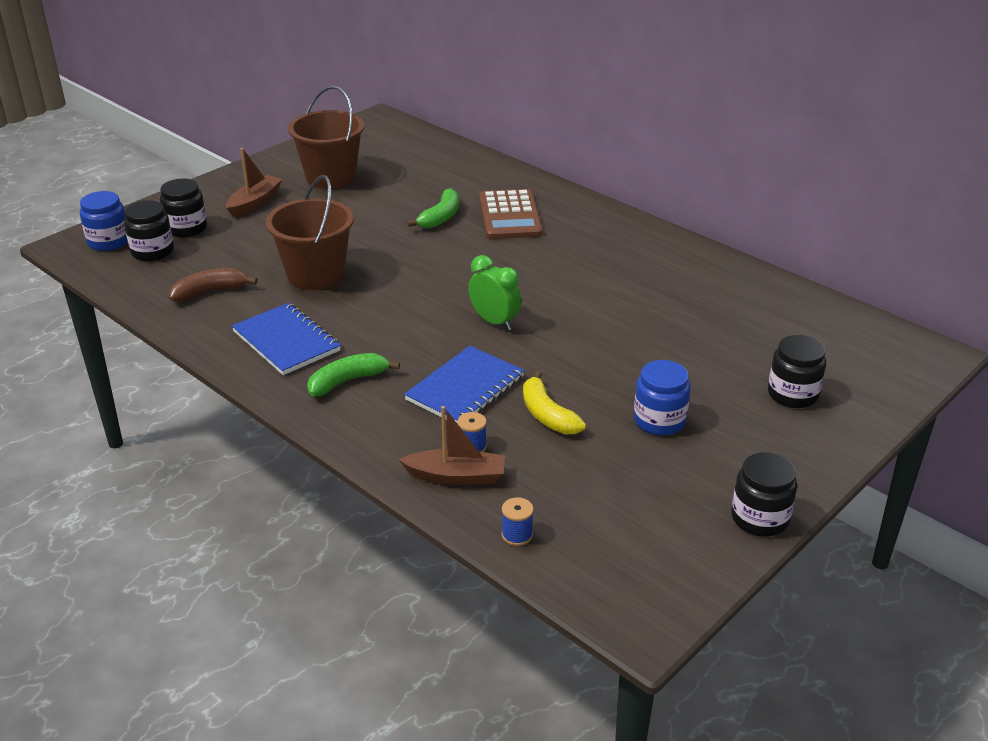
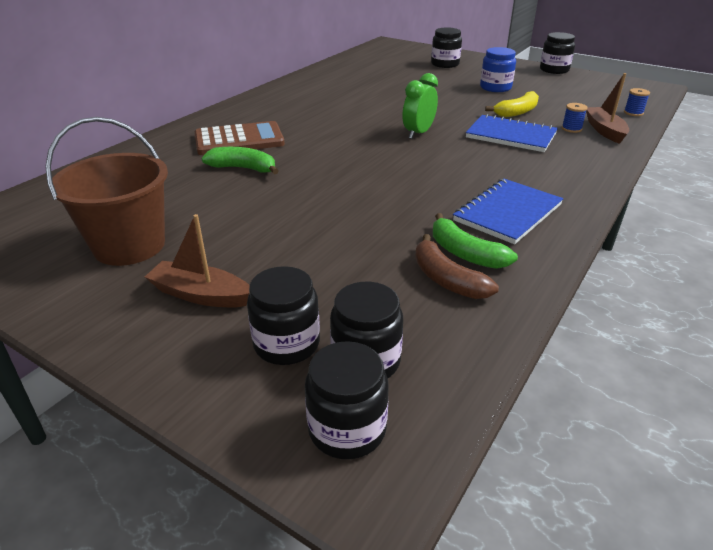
camera: 100 degrees left, 0 degrees up
blue jar [80,191,128,251] -> black jar [305,341,389,459]
brown bucket [266,175,354,290] -> none
green banana [307,353,400,396] -> green banana moved to [433,213,518,269]

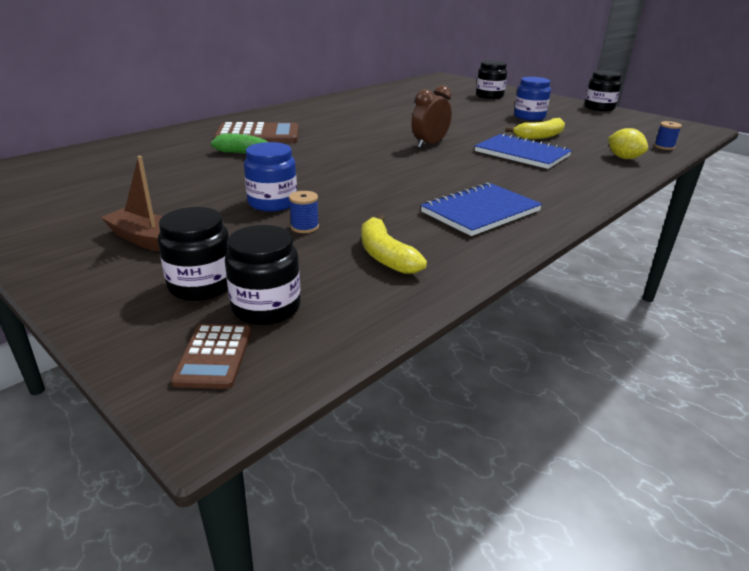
camera: 10 degrees right, 5 degrees down
brown bucket [45,117,168,266] -> none
black jar [305,341,389,459] -> brown calculator [171,324,251,389]
green clock [403,73,438,139] -> brown clock [412,85,452,148]
brown banana [415,234,499,299] -> yellow banana [361,215,427,274]
green banana [433,213,518,269] -> none
blue spool [562,103,588,133] -> blue spool moved to [289,191,319,233]
brown boat [586,73,629,144] -> yellow lemon [608,128,648,159]
none -> blue jar [244,142,297,212]

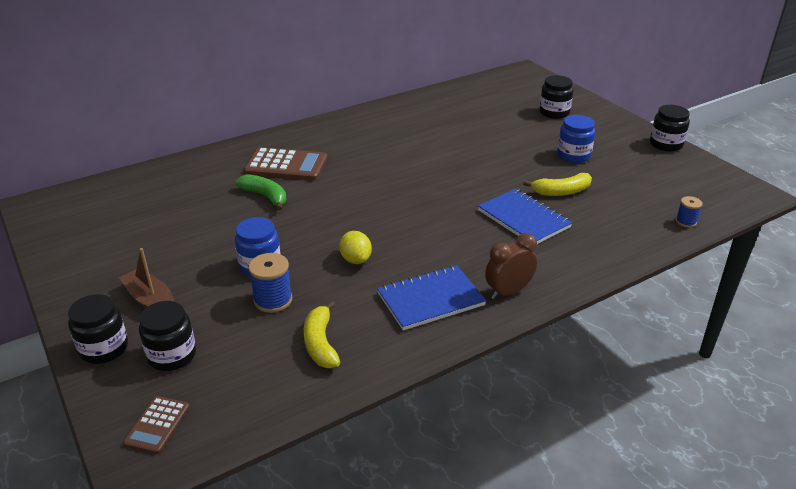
camera: 15 degrees right, 5 degrees up
black jar [225,225,301,325] -> black jar moved to [68,294,128,364]
blue spool [289,191,319,233] -> blue spool [248,253,292,313], size x1.64
brown clock [412,85,452,148] -> brown clock moved to [485,233,537,299]
yellow lemon [608,128,648,159] -> yellow lemon moved to [339,231,372,264]

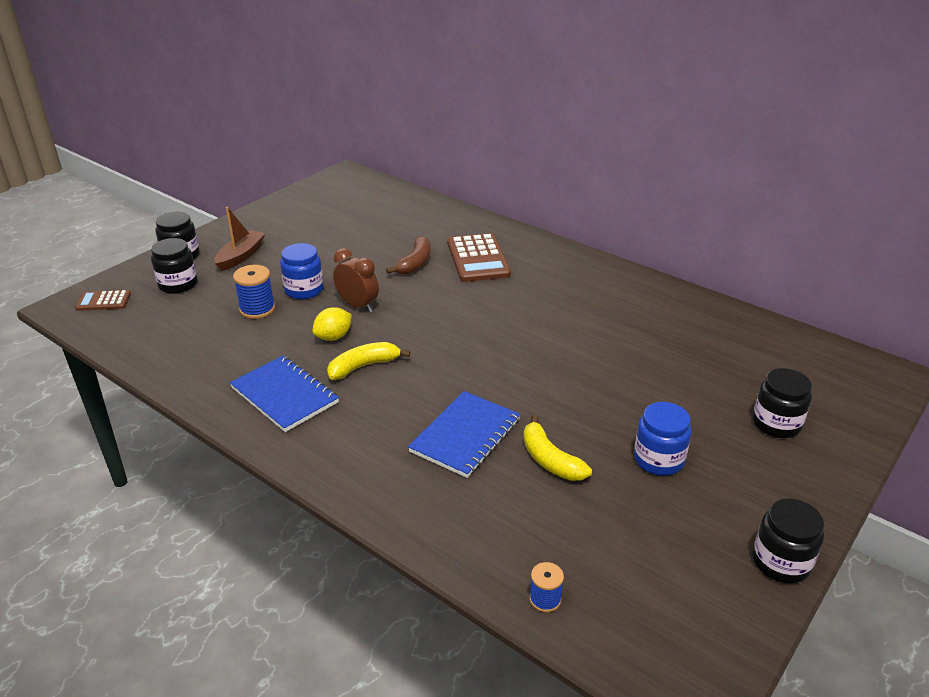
camera: 70 degrees right, 0 degrees up
green banana [236,174,286,210] -> brown banana [386,236,431,274]
yellow banana [304,301,340,368] -> yellow banana moved to [327,342,410,380]
brown clock [485,233,537,299] -> brown clock moved to [333,248,379,312]

